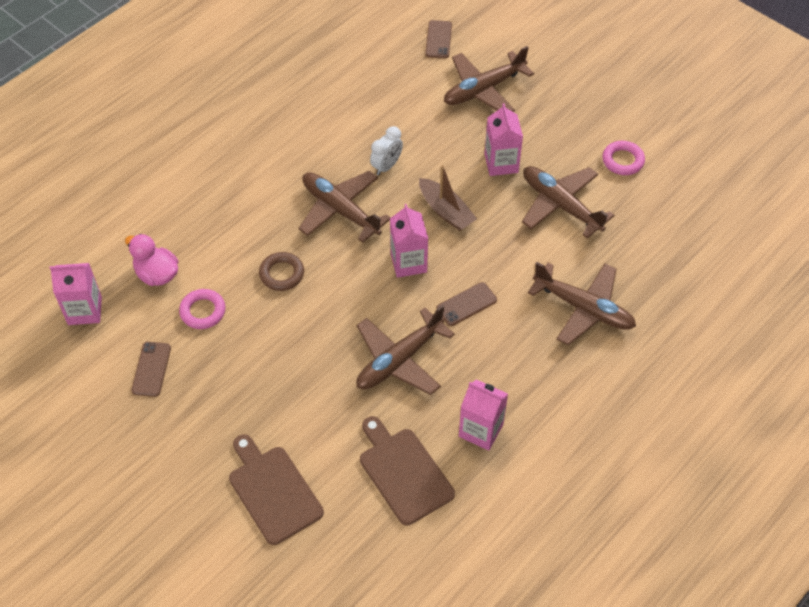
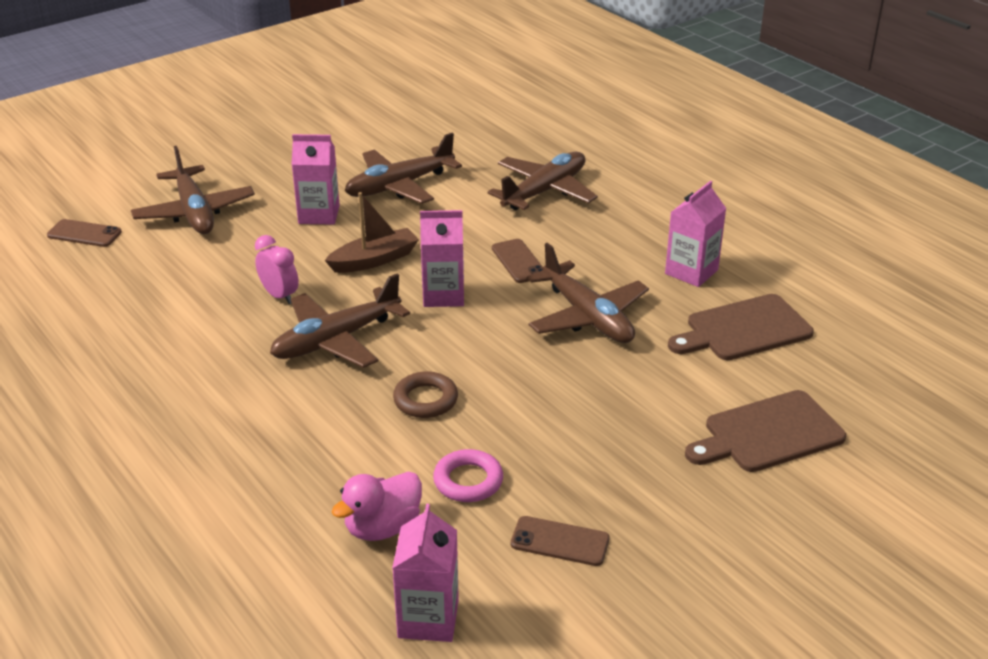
camera: 80 degrees left, 20 degrees down
white clock [370,126,403,175] -> pink clock [255,235,299,304]
pink ring [602,141,645,175] -> none

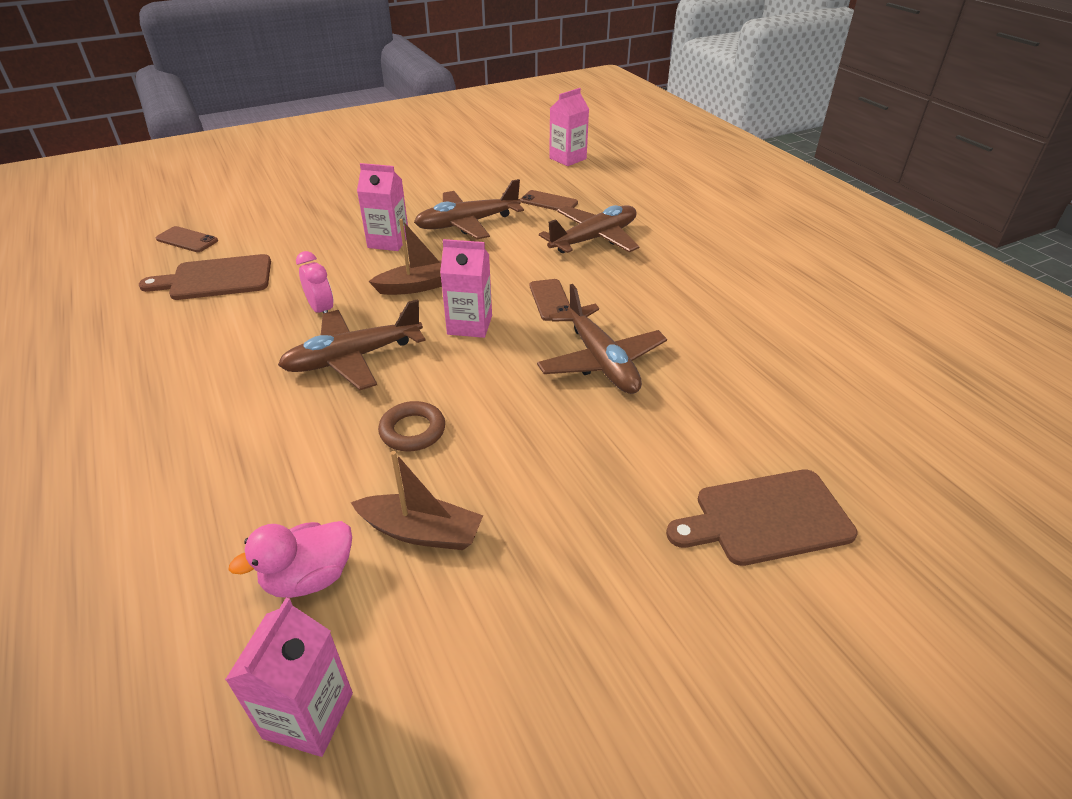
camera: 10 degrees right, 5 degrees up
brown plane [131,146,255,234] -> none
pink ring [433,449,503,502] -> brown boat [351,451,483,550]
brown phone [511,516,610,566] -> brown phone moved to [520,190,578,211]
pink carton [665,181,726,287] -> pink carton moved to [549,88,589,166]
brown cutting board [668,294,814,360] -> brown cutting board moved to [139,254,271,300]

